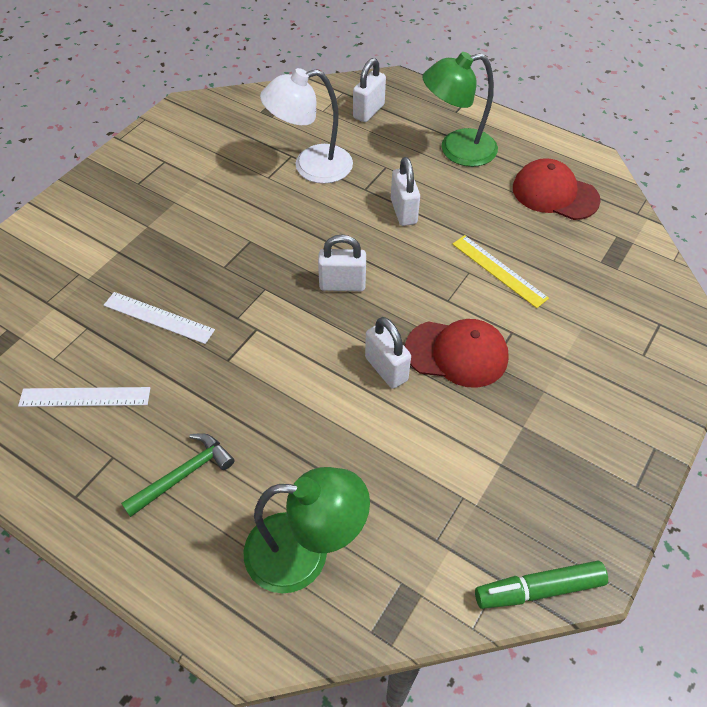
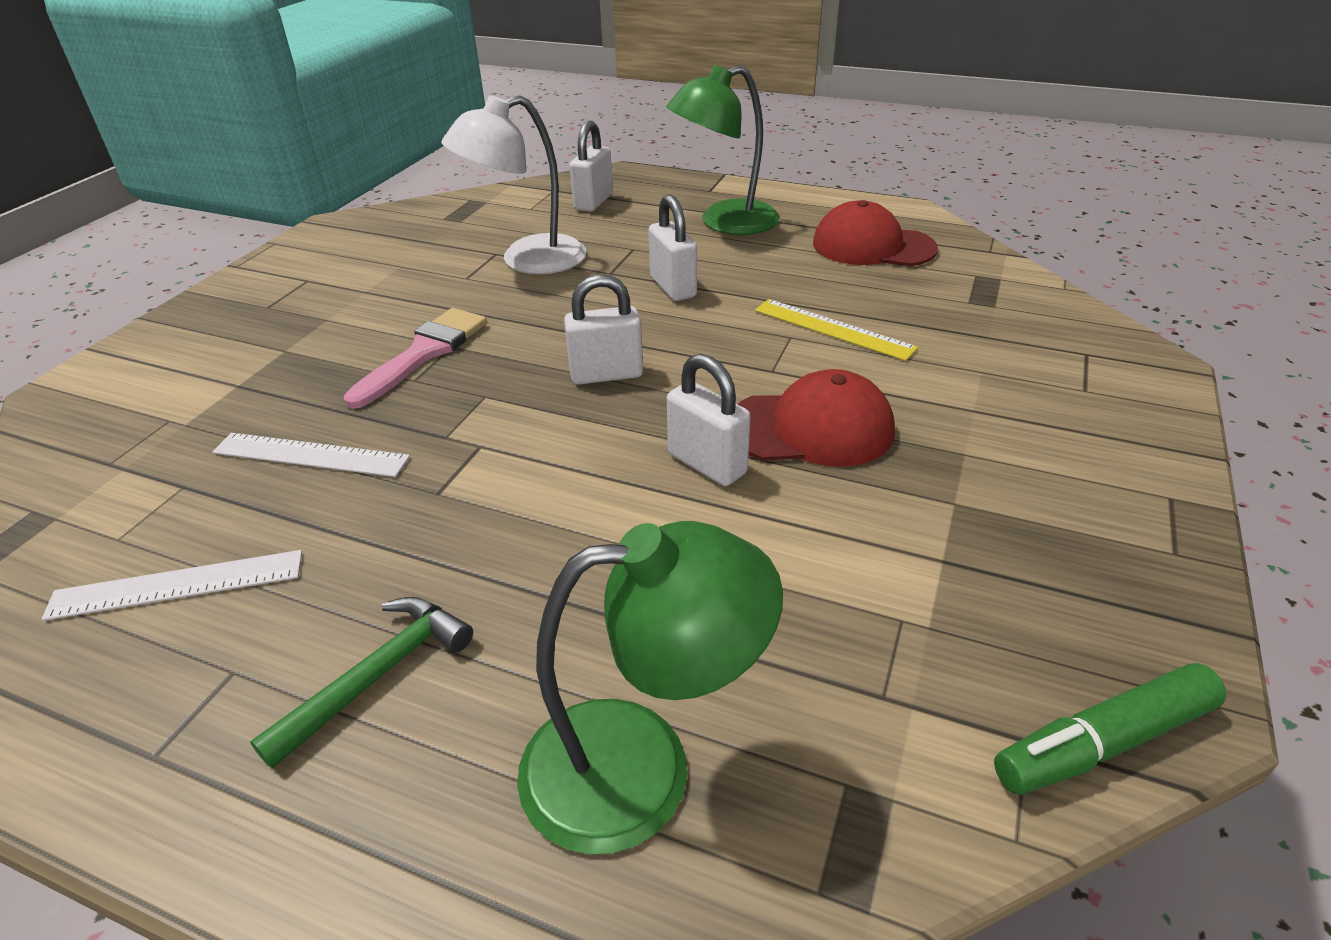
camera: 10 degrees left, 15 degrees down
none -> pink brush [344,308,487,409]

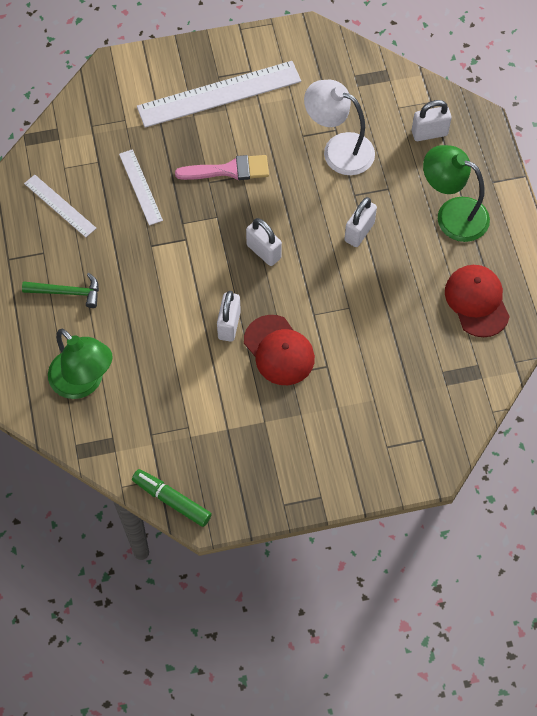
camera: 55 degrees right, 25 degrees up
yellow ruler [755,299,918,361] -> none
none -> white ruler [137,61,301,128]

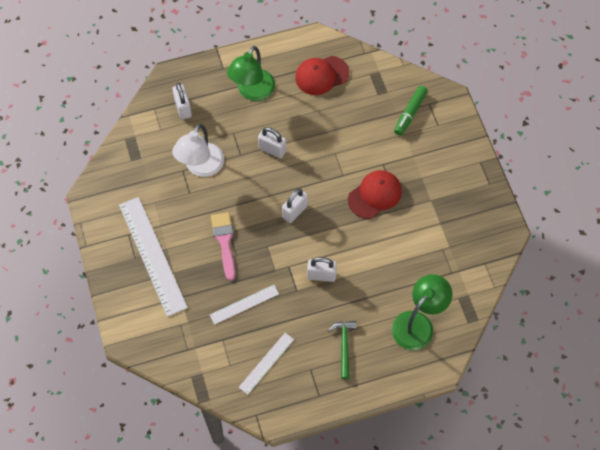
camera: 95 degrees left, 0 degrees up
green marker [132,469,212,527] -> green marker moved to [394,86,428,136]
white padlock [217,291,241,342] -> white padlock moved to [307,257,337,282]

